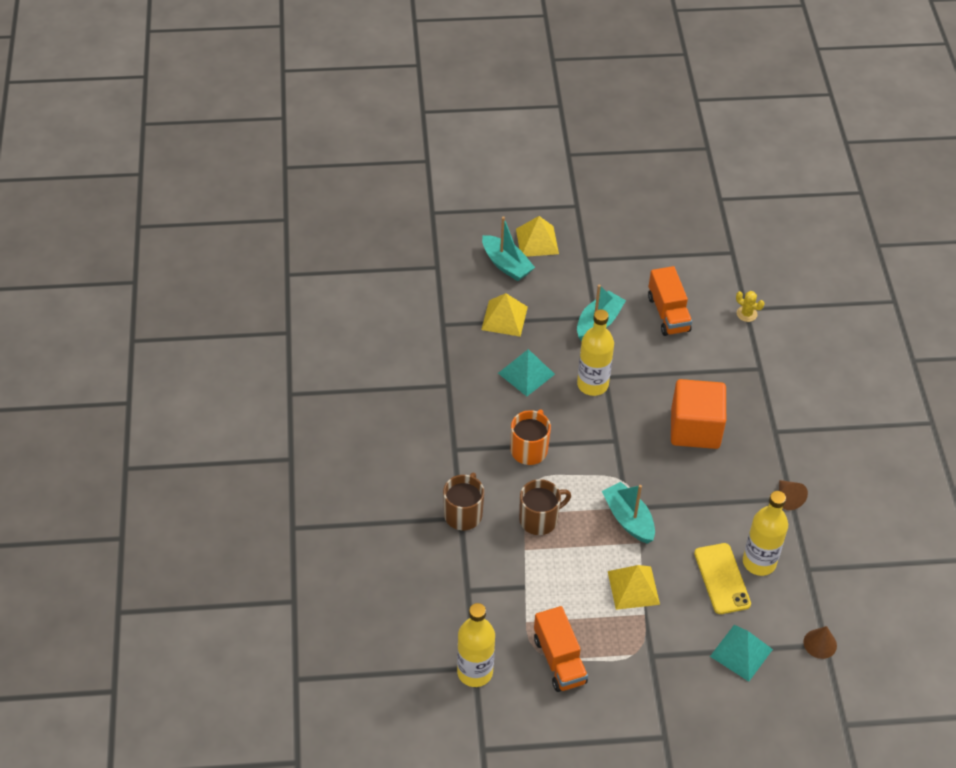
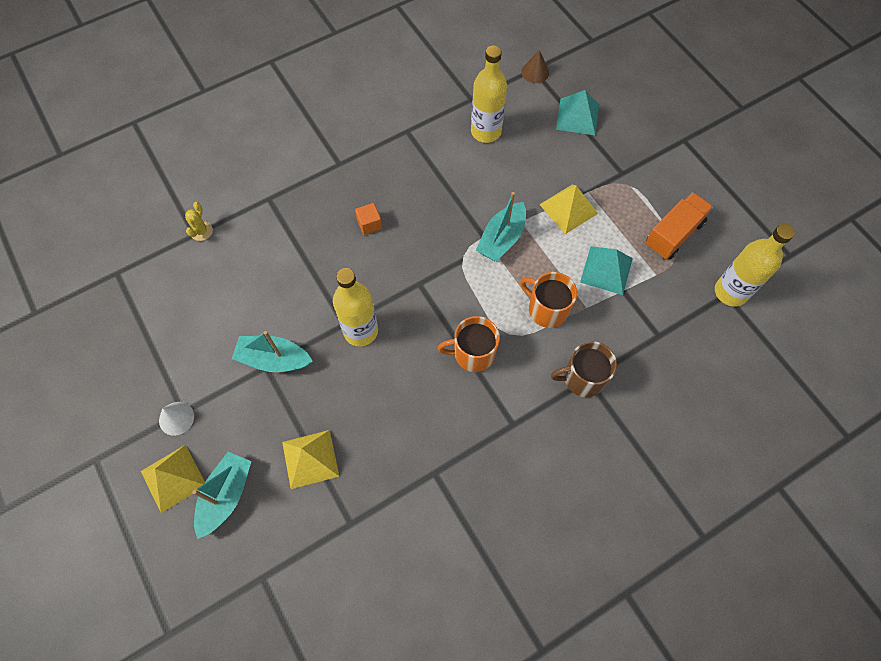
camera: 115 degrees left, 15 degrees up
turquoise pyramid [498,349,555,396] -> turquoise pyramid moved to [580,246,633,295]
brown mug [519,479,571,535] -> orange mug [520,272,577,328]
orange truck [648,266,692,336] -> none
orange cube [671,379,726,449] -> orange cube [355,203,382,235], size x0.41
yellow phone [694,543,751,614] -> none
brown cone [779,480,808,510] -> none
none -> white cone [159,402,194,436]

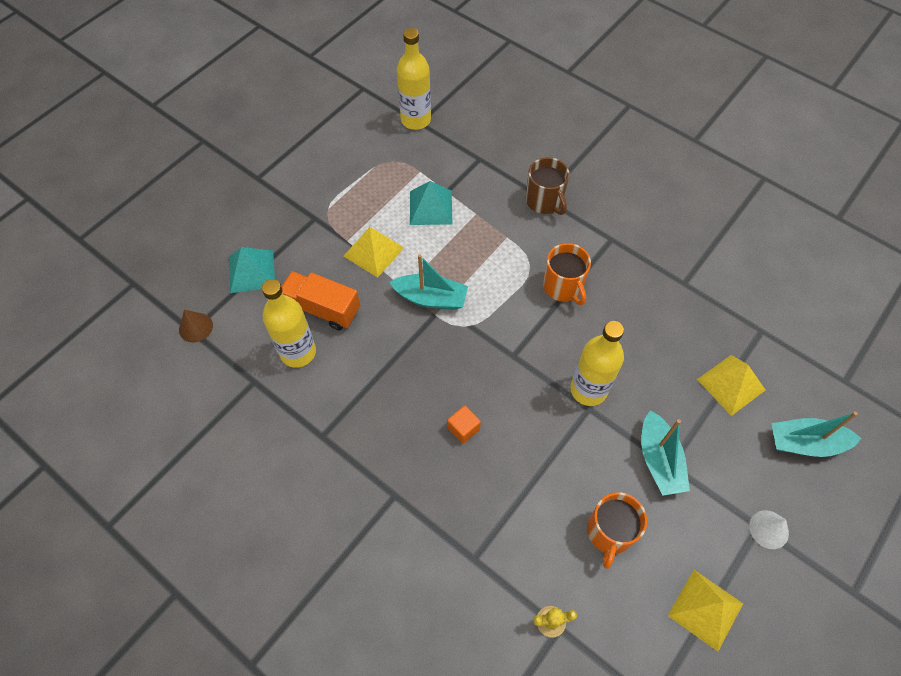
camera: 110 degrees left, 5 degrees down
yellow pyramid [141,445,205,513] -> yellow pyramid moved to [668,570,743,652]
orange mug [520,272,577,328] -> orange mug moved to [587,492,647,569]
orange truck [645,192,714,260] -> orange truck moved to [281,271,360,331]

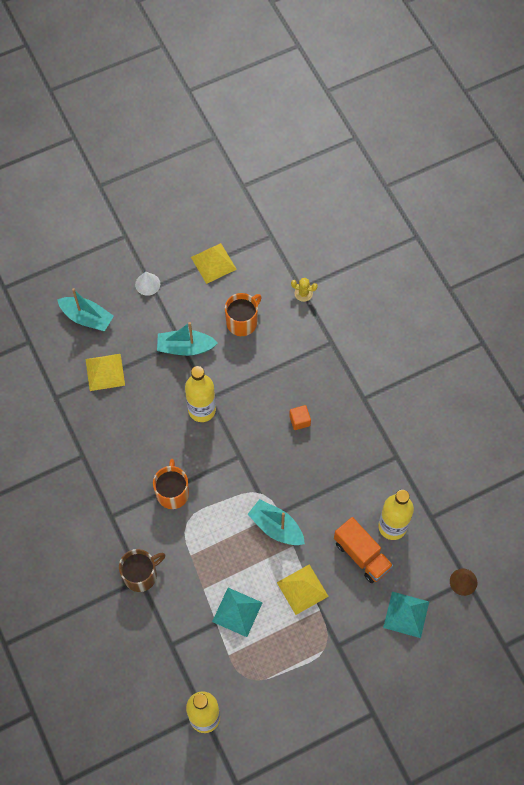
camera: 155 degrees left, 5 degrees up
brown mug [526,157,569,215] -> brown mug turned 60 degrees clockwise [119,549,165,592]
turquoise boat [641,410,690,496] -> turquoise boat turned 105 degrees counterclockwise [157,322,218,356]

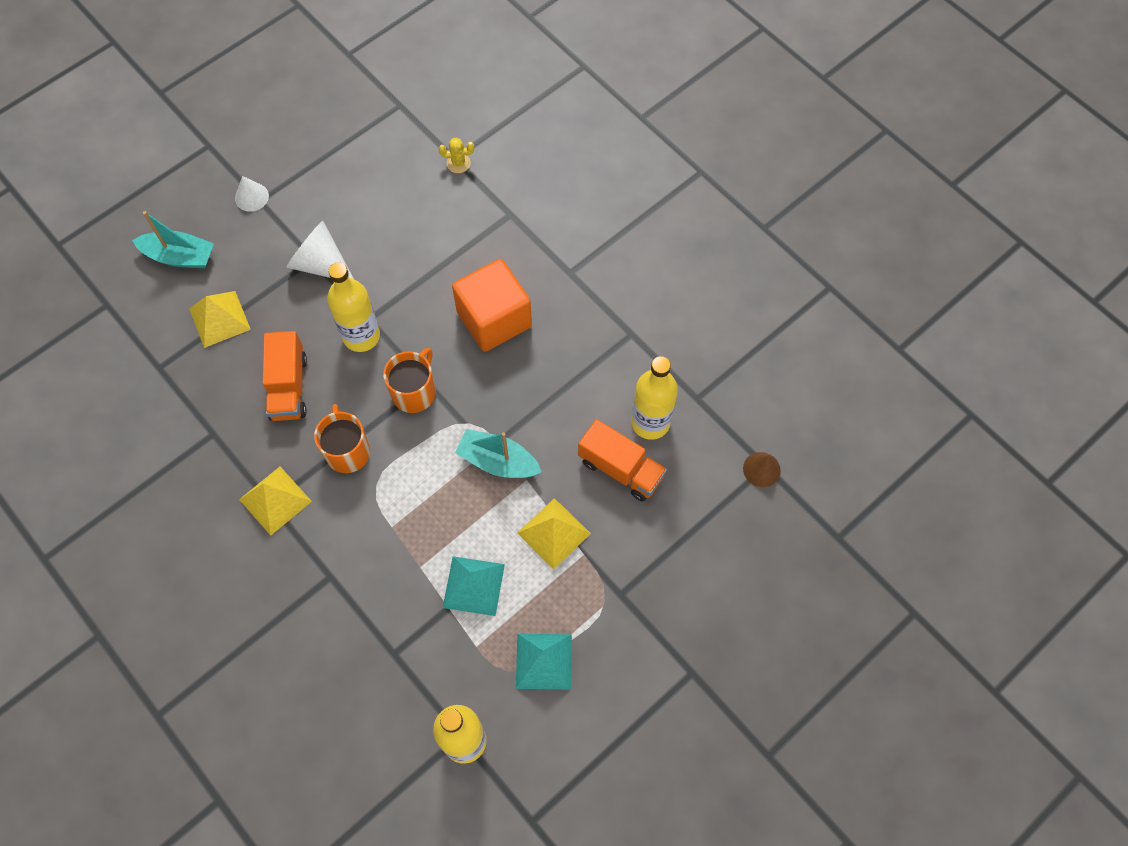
camera: 15 degrees left, 0 degrees up
brown mug [119,549,165,592] -> none
turquoise boat [157,322,218,356] -> white cone [286,221,354,279]
yellow pyramid [191,243,237,284] -> yellow pyramid moved to [239,467,312,535]
orange mug [225,293,262,336] -> orange mug moved to [383,348,436,413]
orange cube [289,405,311,430] -> orange cube [452,259,532,352], size x2.45
turquoise pyramid [383,592,429,638] -> turquoise pyramid moved to [516,634,572,690]
none -> orange truck [263,331,307,421]

